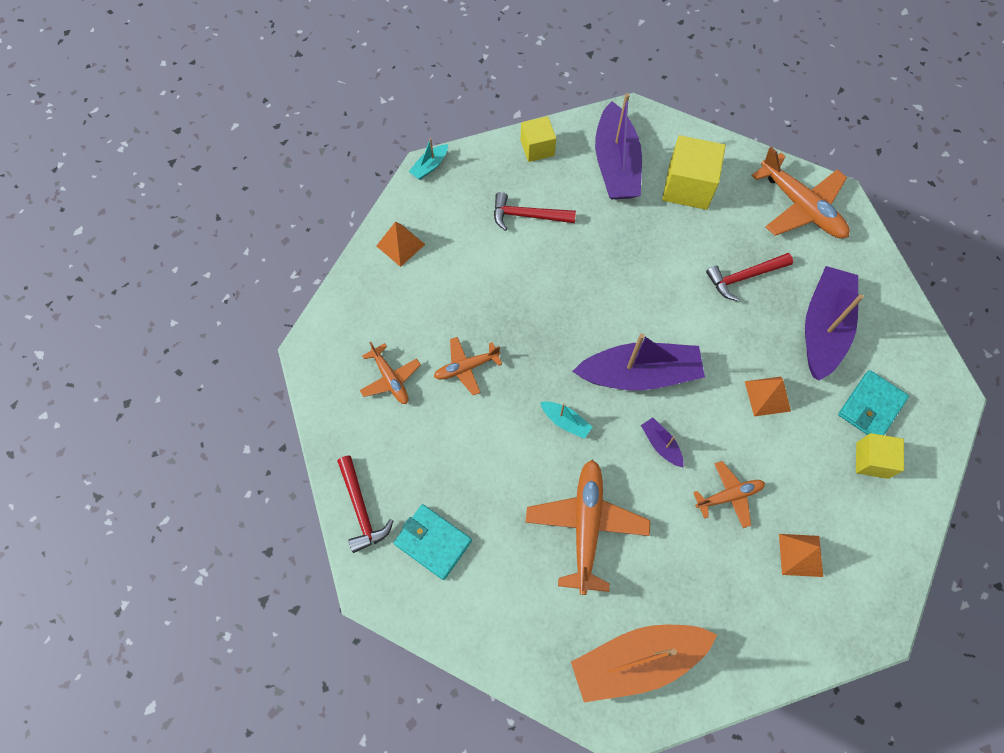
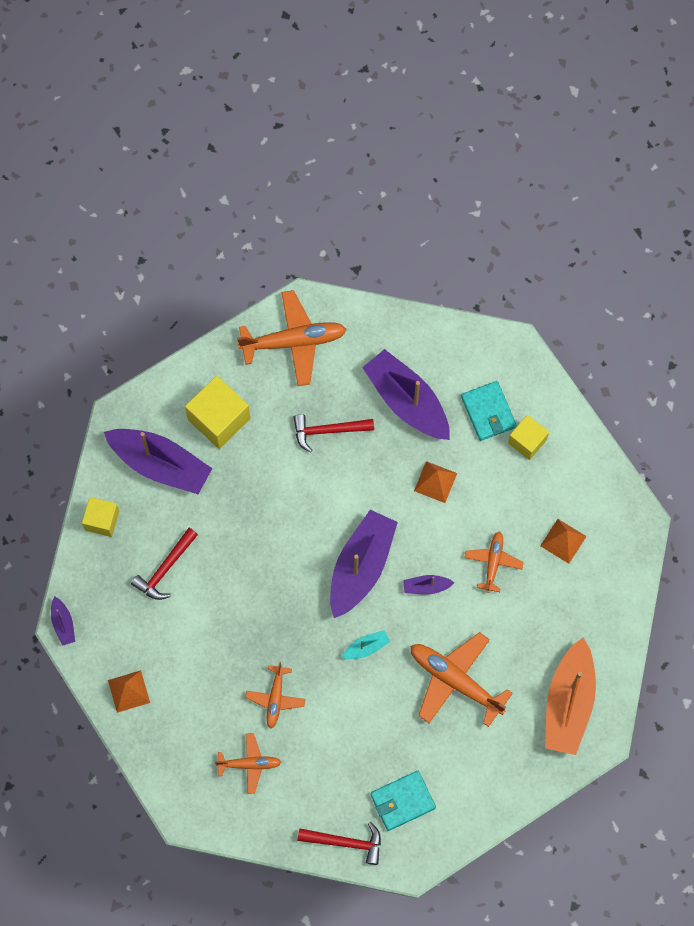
camera: 60 degrees left, 5 degrees up
turquoise boat [408,138,448,180] -> purple boat [51,596,75,646]
red hammer [706,253,793,301] -> red hammer turned 75 degrees clockwise [293,414,374,453]

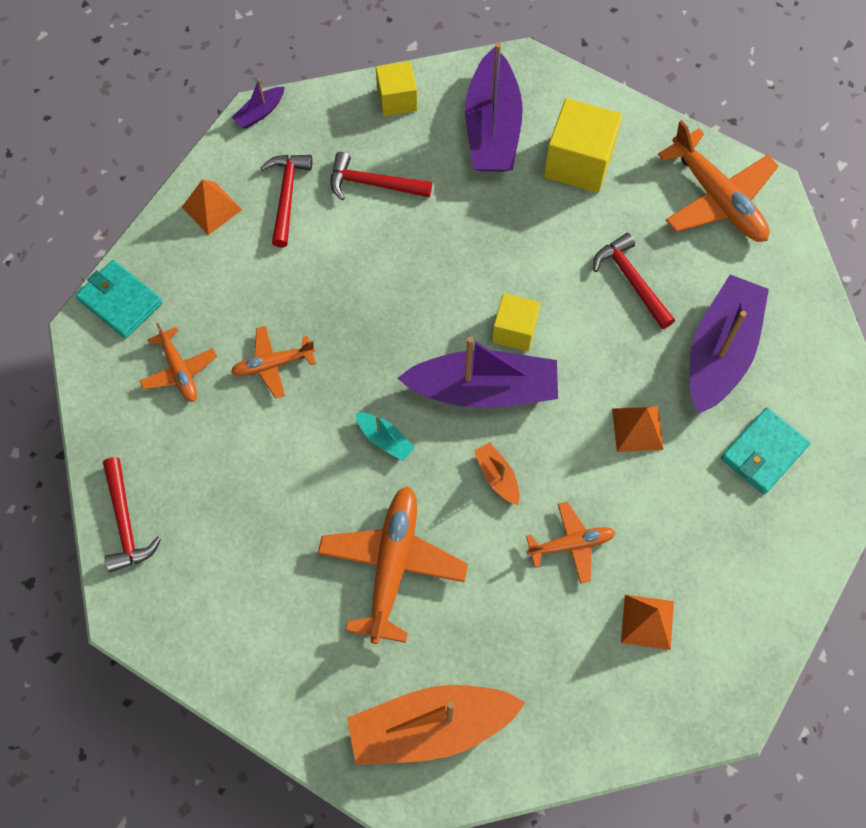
camera: 65 degrees right, 5 degrees down
turquoise wallet [370,771,436,831] -> turquoise wallet moved to [76,260,163,339]
purple boat [403,575,454,595] -> orange boat [474,442,520,505]
yellow cube [508,415,549,460] -> yellow cube moved to [492,293,540,351]
none -> red hammer [261,155,312,248]

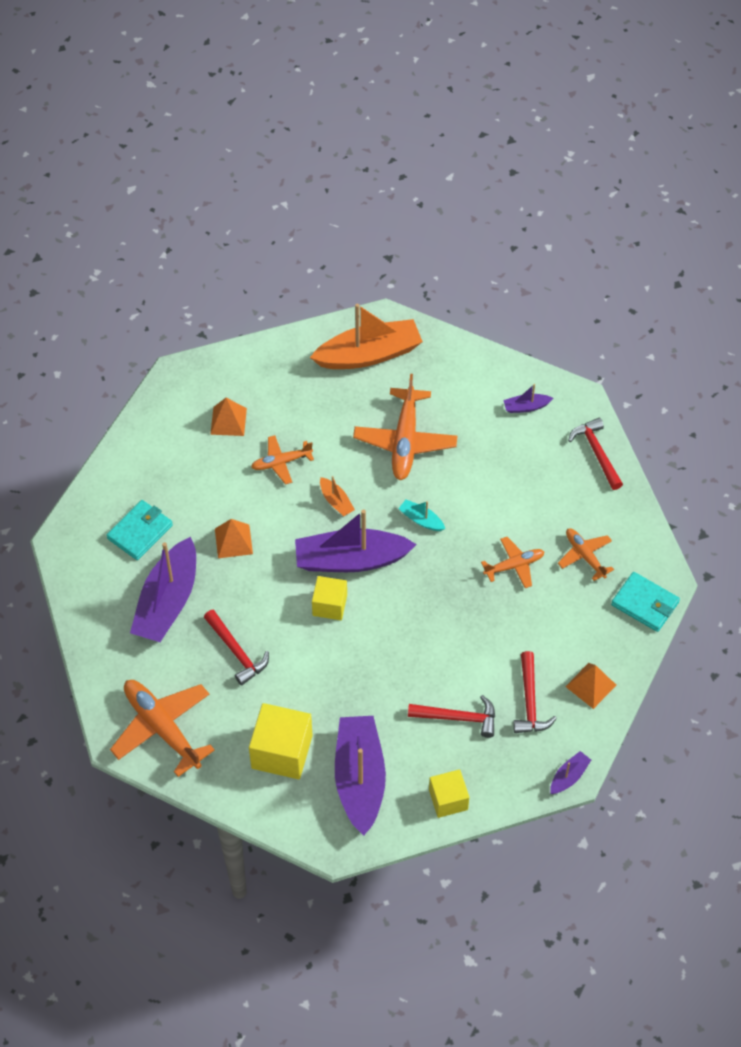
camera: 175 degrees right, 10 degrees down
none -> purple boat [503,384,554,413]

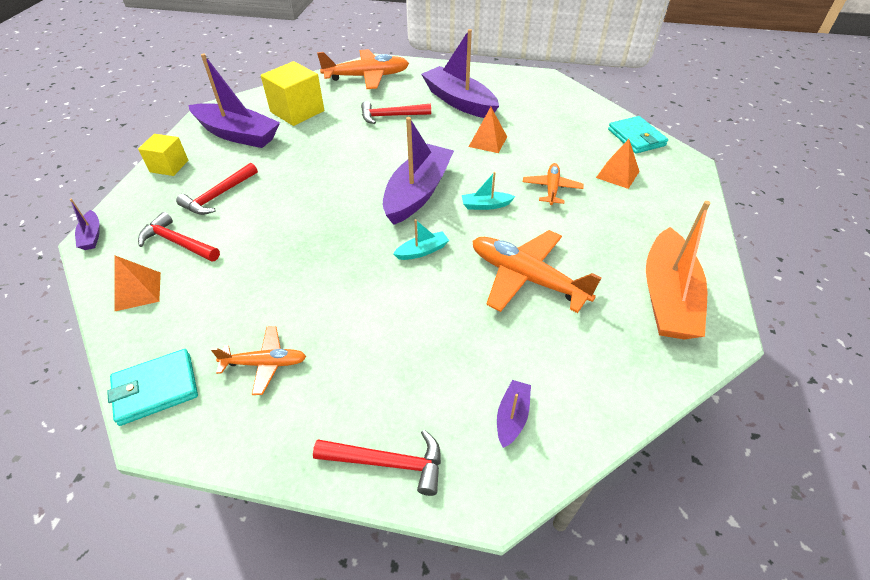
camera: 120 degrees right, 10 degrees down
turquoise wallet [106,500,173,560] -> turquoise wallet moved to [608,116,668,154]
yellow cube [312,576,347,620] -> none
orange boat [320,476,355,516] -> turquoise boat [462,172,515,210]
orange plane [481,537,544,588] -> none

